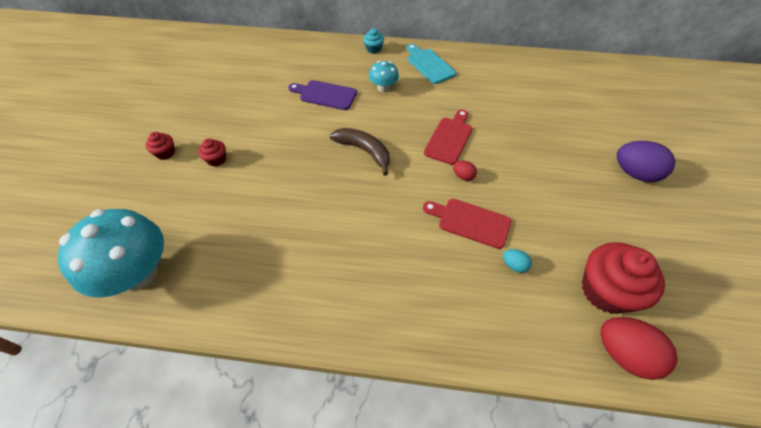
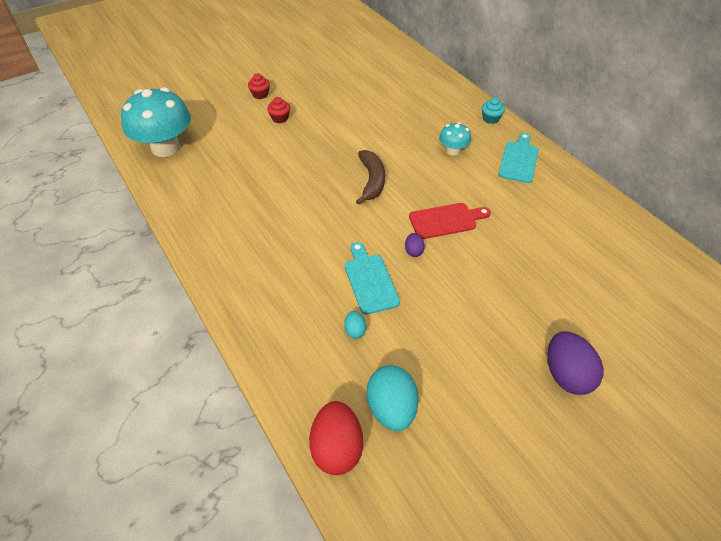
camera: 50 degrees right, 5 degrees down
purple cutting board [288,80,357,110] -> none
red cutting board [423,199,511,249] -> turquoise cutting board [345,242,400,315]
red egg [453,161,477,181] -> purple egg [405,233,425,257]
red cupcake [582,242,665,314] -> turquoise egg [367,365,419,431]

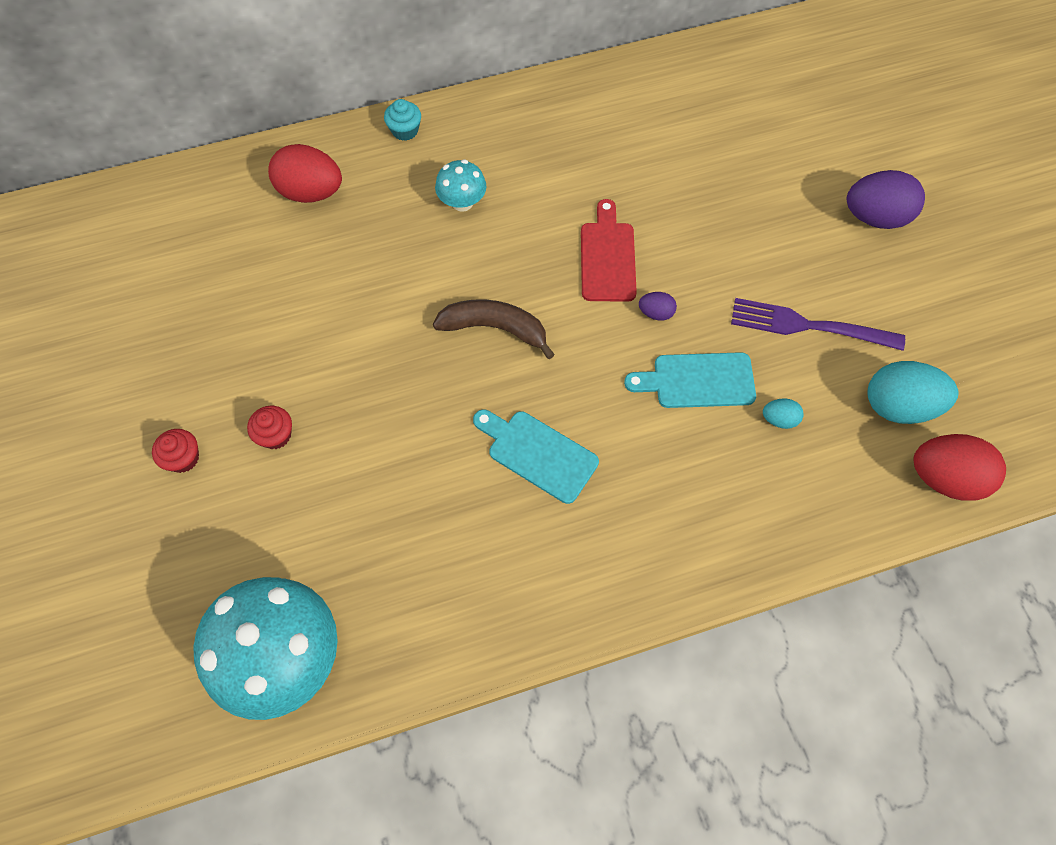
camera: 75 degrees left, 15 degrees up
turquoise cutting board [499,133,539,183] -> turquoise cutting board moved to [473,409,599,504]
none -> red egg [268,144,342,203]
none -> purple fork [731,298,905,351]

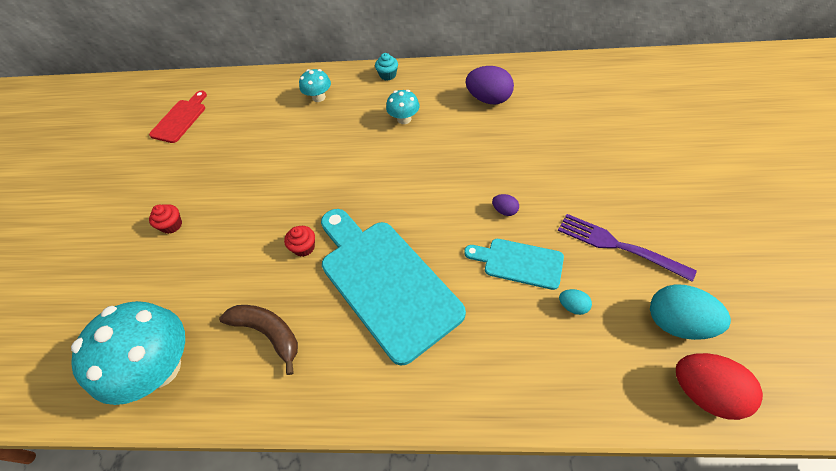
camera: 25 degrees right, 10 degrees down
red cupcake [247,406,292,449] -> red cupcake moved to [284,226,315,257]
red egg [268,144,342,203] -> turquoise mushroom [299,69,331,102]
brown banana [433,299,555,359] -> brown banana moved to [219,305,298,375]
turquoise cutting board [473,409,599,504] -> turquoise cutting board [321,209,466,366], size x1.95
red cutting board [581,199,637,302] -> red cutting board moved to [149,91,207,143]
purple egg [847,170,925,229] -> purple egg moved to [466,66,514,104]

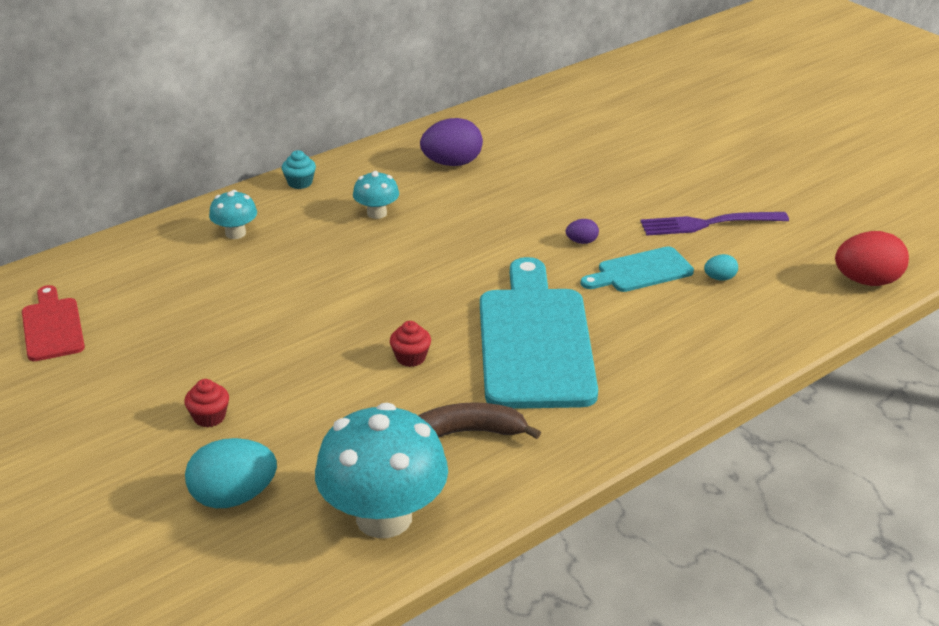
camera: 45 degrees left, 20 degrees down
turquoise cutting board [321,209,466,366] -> turquoise cutting board turned 75 degrees clockwise [480,257,598,409]
turquoise egg [650,284,731,340] -> turquoise egg moved to [185,438,277,508]

